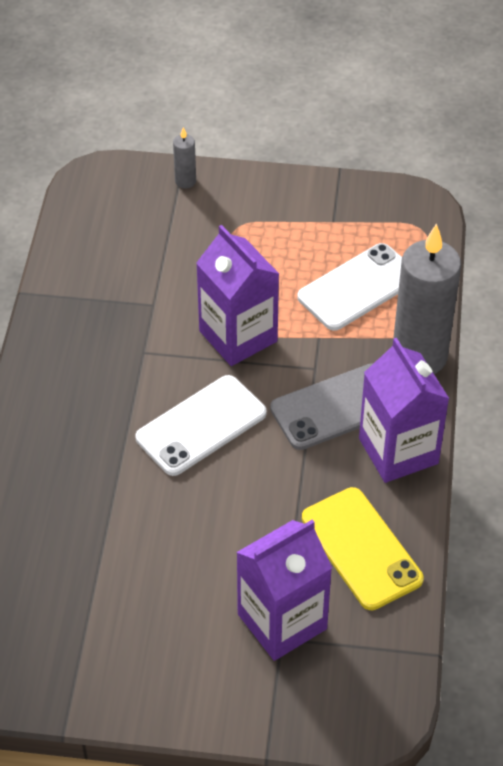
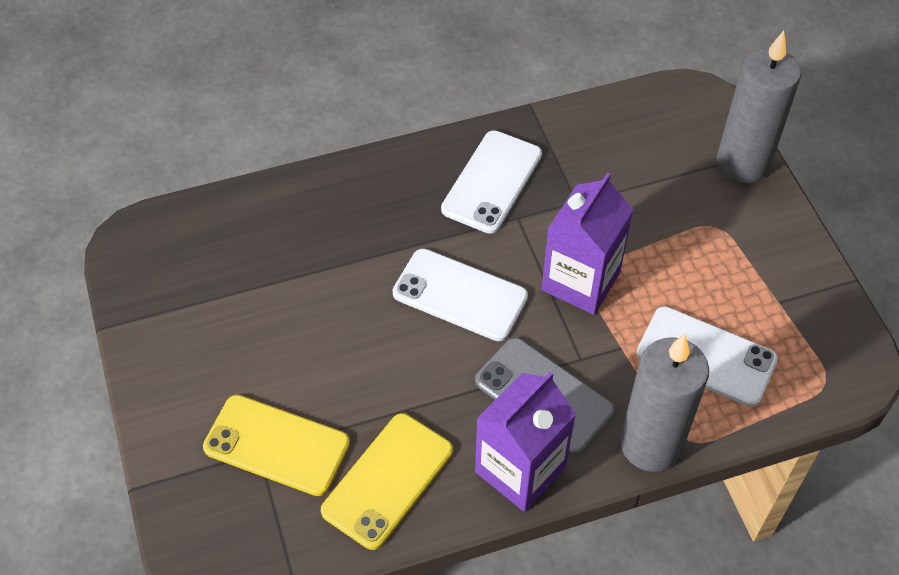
camera: 65 degrees right, 5 degrees up
grey candle [173,127,196,188] -> grey candle [716,31,801,183], size x2.37
purple carton [236,520,332,661] -> yellow phone [203,395,350,496]
none -> white phone [441,130,542,234]

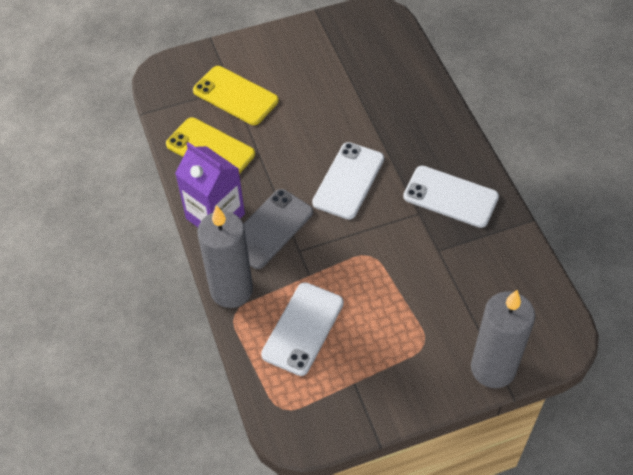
camera: 90 degrees right, 0 degrees up
yellow phone [203,395,350,496] -> yellow phone turned 75 degrees counterclockwise [193,66,279,125]
purple carton [541,173,633,315] -> none

